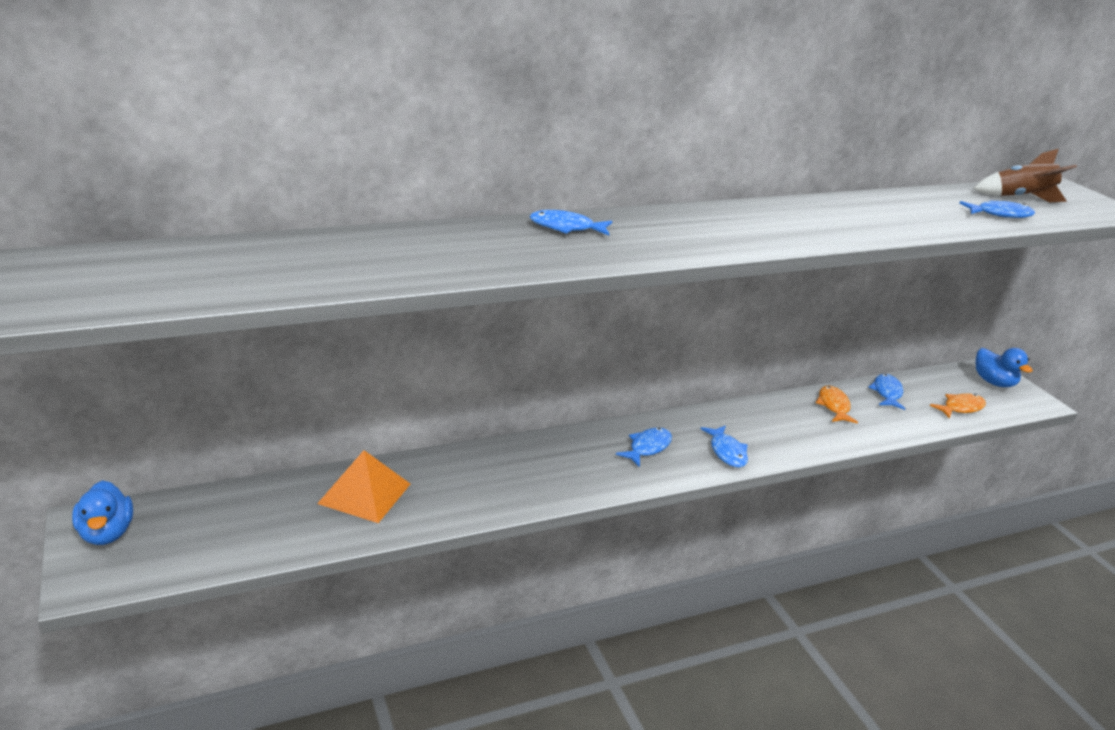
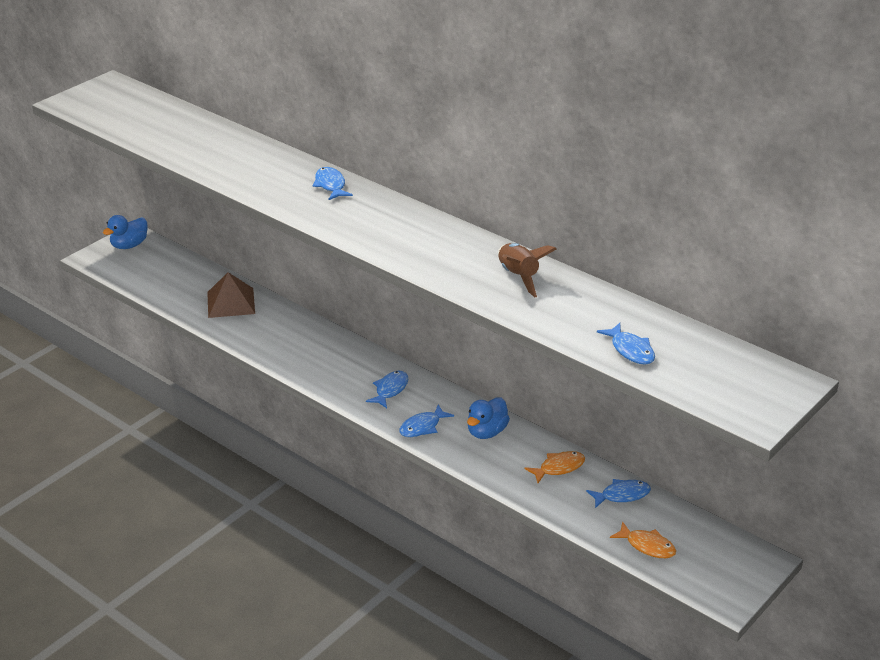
camera: 65 degrees right, 5 degrees up
orange pyramid [317,450,410,523] -> brown pyramid [207,272,255,318]
blue fish [616,427,672,467] -> blue fish turned 75 degrees counterclockwise [366,371,408,408]
brown rocket [973,149,1077,202] -> brown rocket moved to [498,243,556,298]
blue duck [976,348,1033,387] -> blue duck moved to [467,397,510,439]

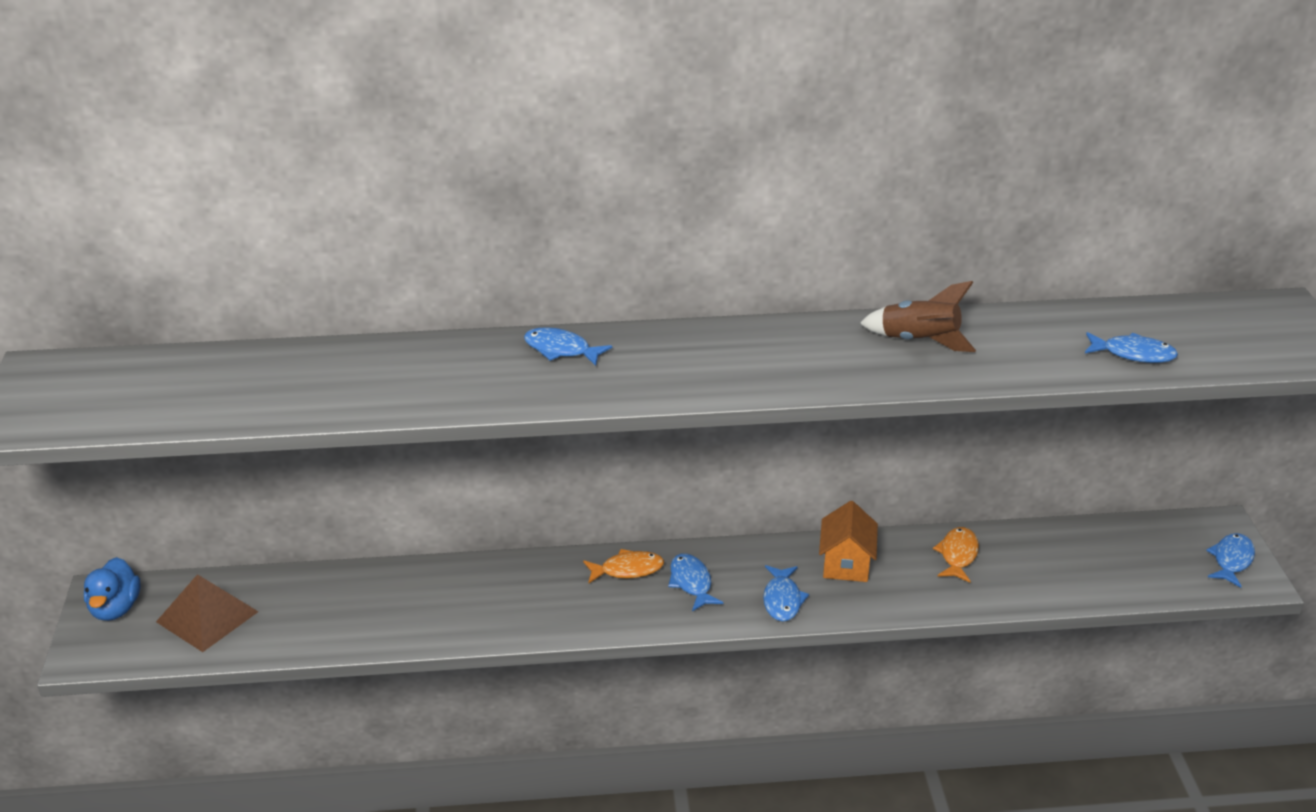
camera: 45 degrees left, 0 degrees up
brown pyramid [207,272,255,318] -> brown pyramid moved to [156,574,258,652]
blue duck [467,397,510,439] -> orange house [819,501,878,582]
blue fish [586,479,651,508] -> blue fish moved to [1206,533,1255,588]
orange fish [610,521,676,558] -> orange fish moved to [583,549,664,584]

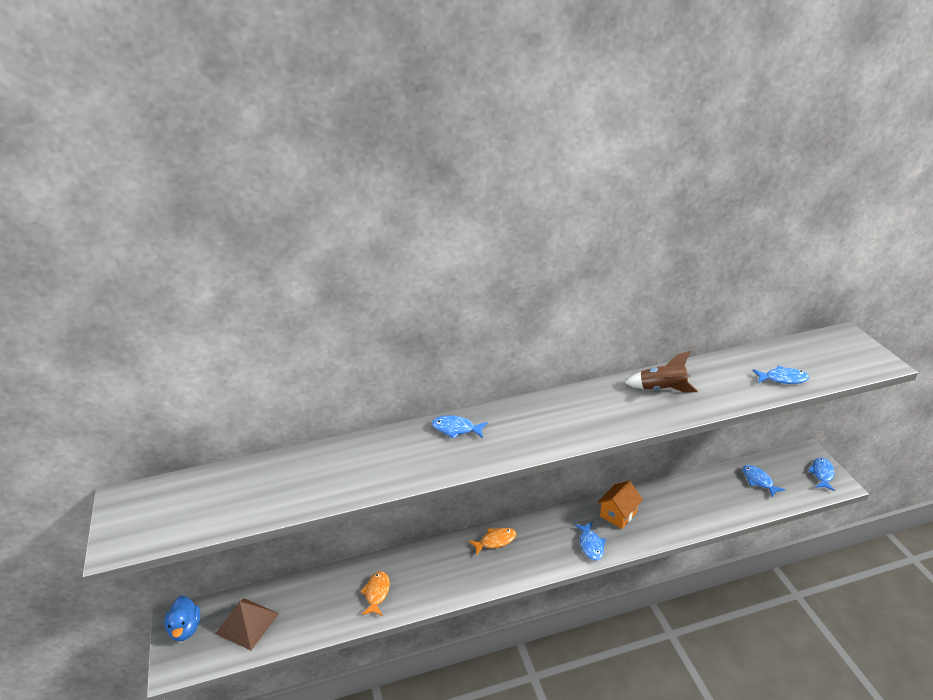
camera: 10 degrees left, 0 degrees up
blue fish [668,553,723,611] -> blue fish moved to [742,465,785,498]
orange house [819,501,878,582] -> orange house turned 45 degrees clockwise [597,481,643,529]
orange fish [933,527,979,582] -> orange fish moved to [360,571,390,616]

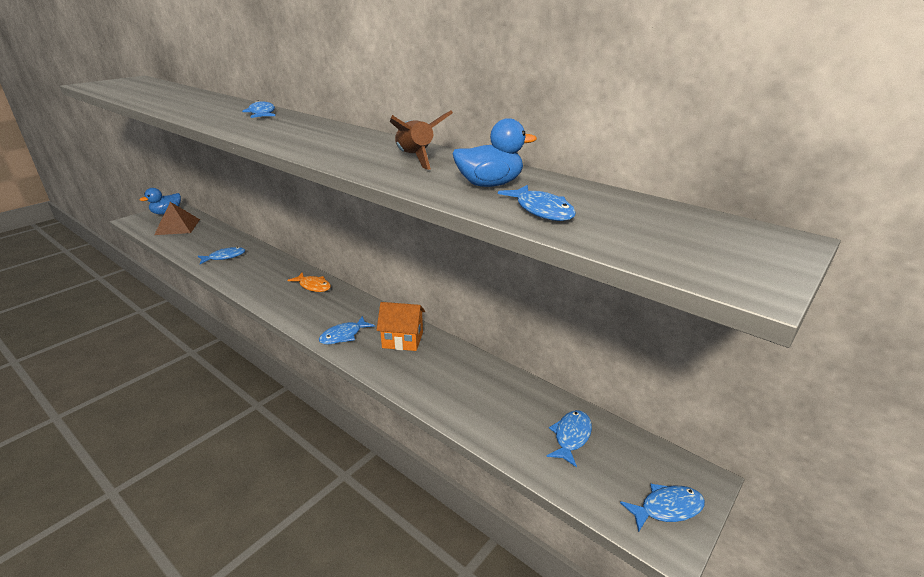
camera: 55 degrees right, 5 degrees down
orange fish [360,571,390,616] -> blue fish [198,247,245,264]
none -> blue duck [452,118,537,187]

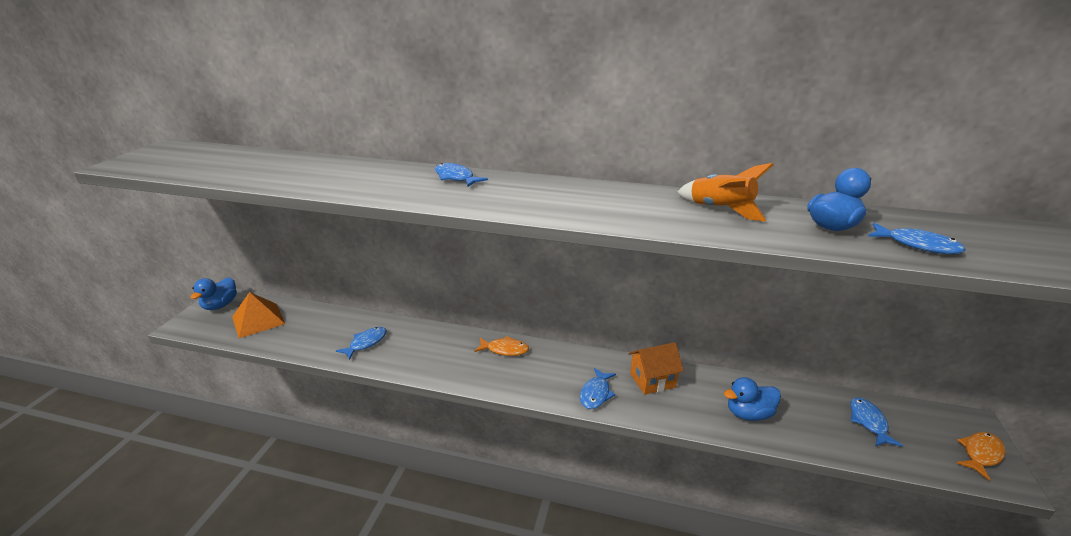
camera: 25 degrees left, 0 degrees up
brown pyramid [154,202,200,235] -> orange pyramid [232,292,285,338]
brown rocket [390,110,453,170] -> orange rocket [677,163,774,221]
blue fish [620,484,705,532] -> orange fish [956,432,1005,481]
none -> blue duck [724,377,781,421]

